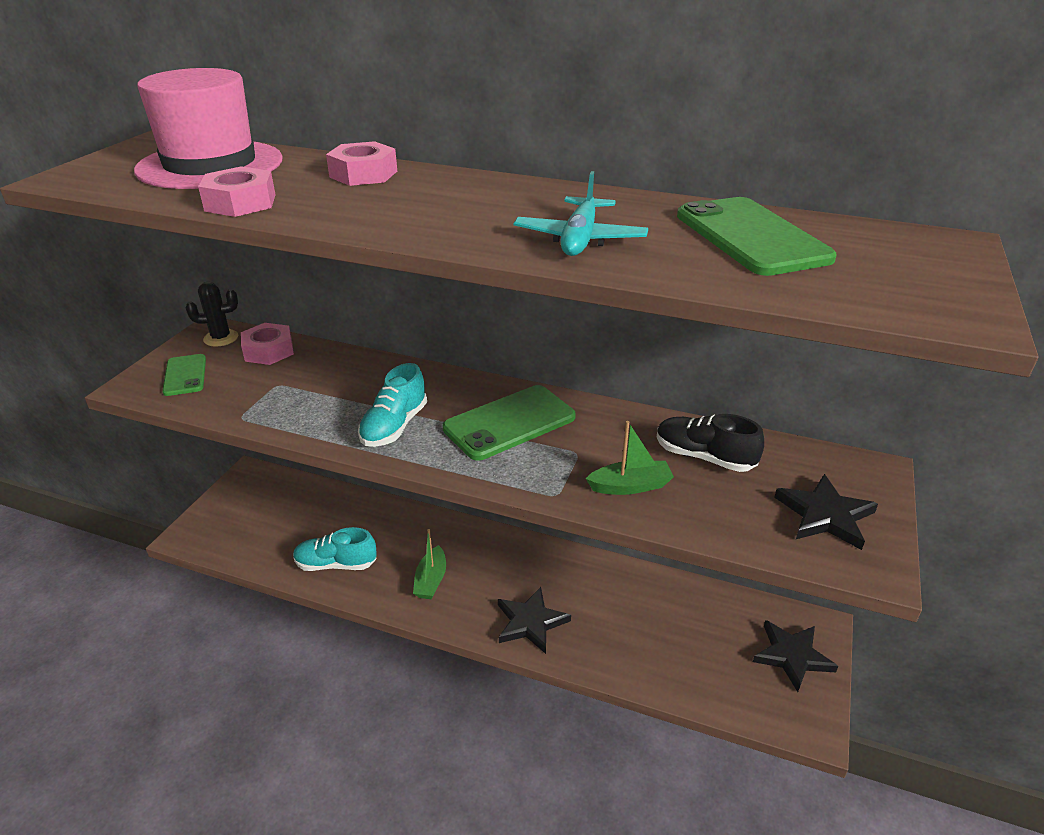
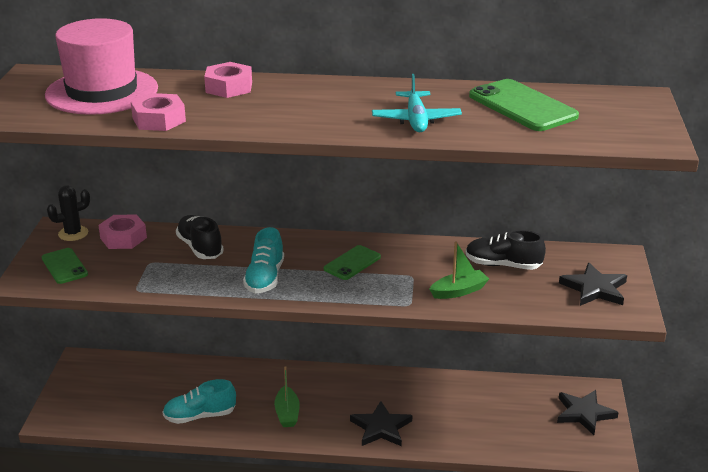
camera: 15 degrees left, 5 degrees down
green phone [443,385,576,461] -> green phone [324,245,381,280], size x0.59
none -> black shoe [176,215,224,259]

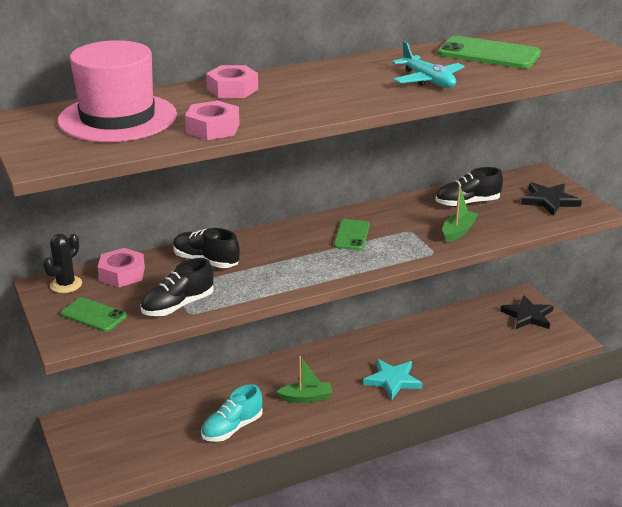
camera: 30 degrees left, 0 degrees up
turquoise shoe [243,227,284,293] -> none
green boat [274,366,300,427] -> green boat turned 60 degrees counterclockwise [276,356,332,403]
black star [350,401,412,446] -> turquoise star [363,359,423,400]
none -> black shoe [140,258,214,316]

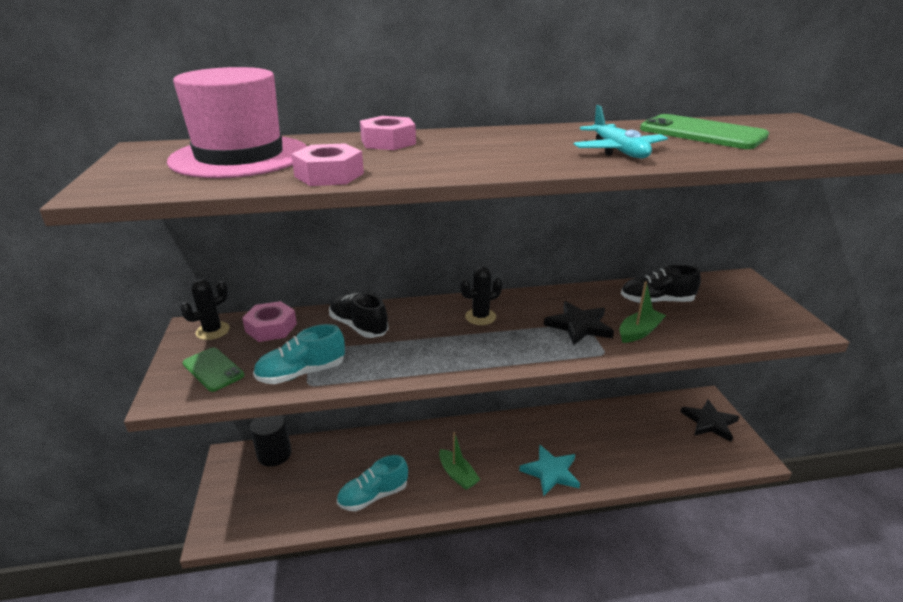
camera: 15 degrees right, 0 degrees up
black shoe [140,258,214,316] -> turquoise shoe [253,324,345,384]
green boat [276,356,332,403] -> green boat turned 45 degrees clockwise [439,432,480,490]
green phone [334,219,370,250] -> none
black star [521,182,582,216] -> black star moved to [544,301,614,345]
none -> black cylinder [250,415,291,467]
none -> black cactus [460,266,502,325]

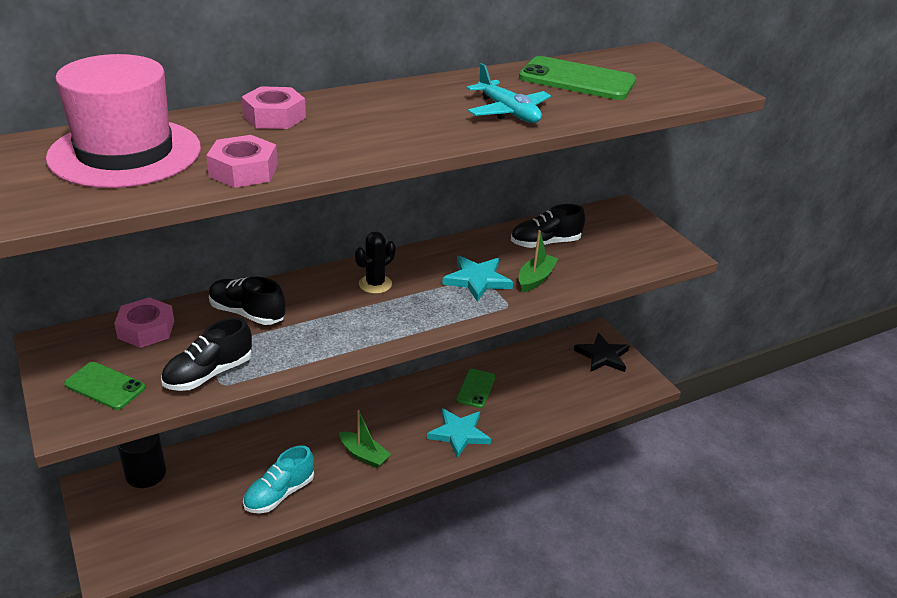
camera: 20 degrees left, 5 degrees up
black cactus [180,279,230,340] -> none
turquoise shoe [253,324,345,384] -> black shoe [161,317,252,391]
black star [544,301,614,345] -> turquoise star [442,256,513,302]
none -> green phone [456,369,495,408]

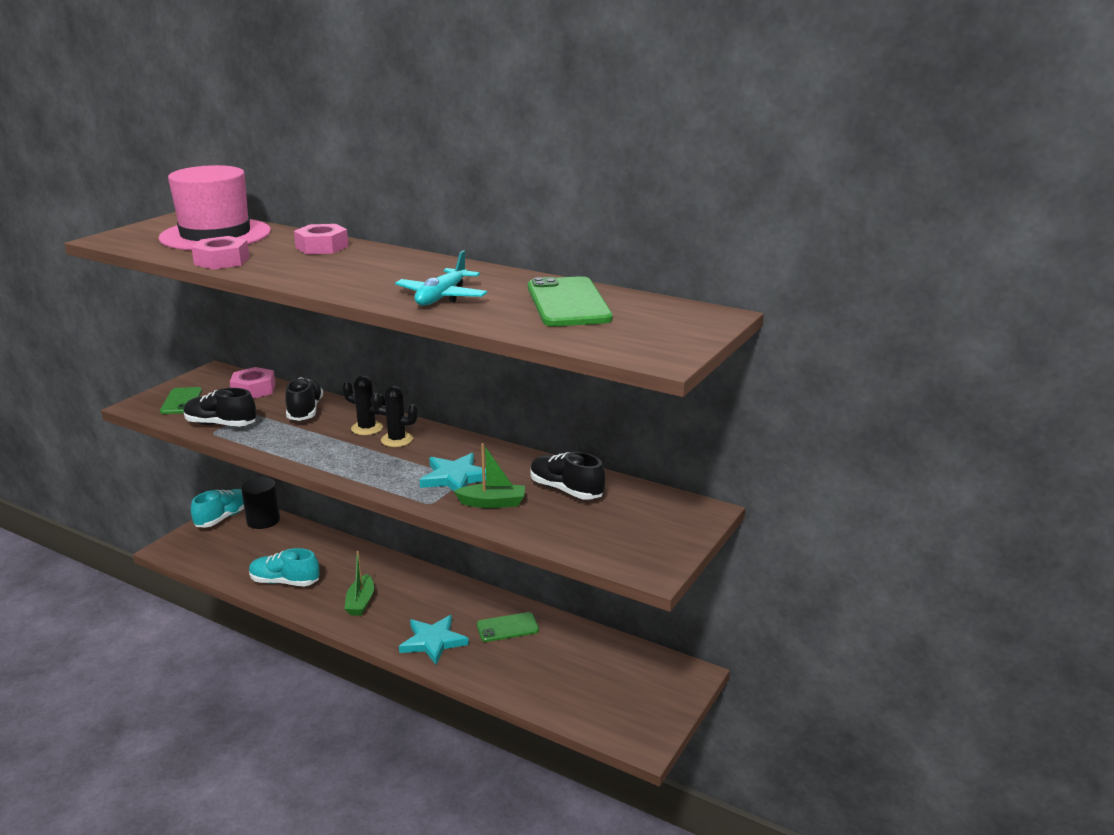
camera: 60 degrees right, 10 degrees down
black star [574,333,629,372] -> none
none -> turquoise shoe [191,489,244,528]
none -> black cactus [342,375,385,435]

